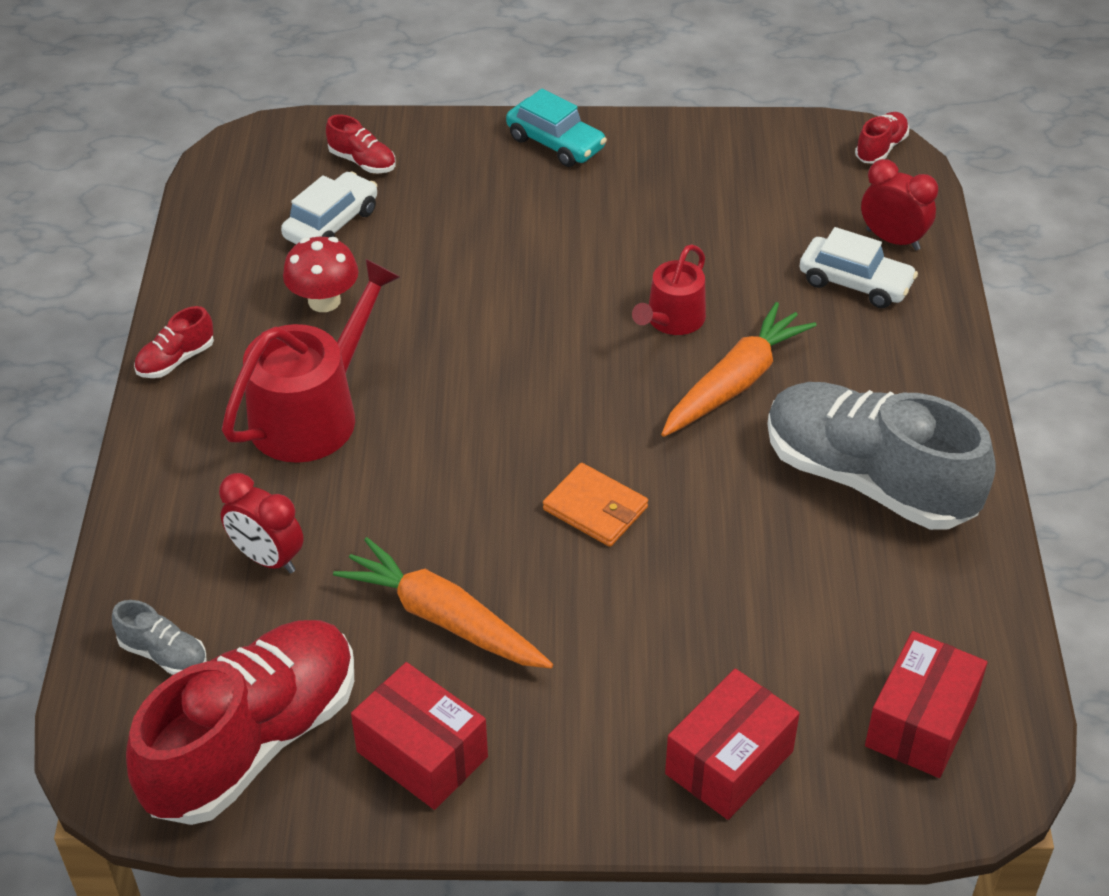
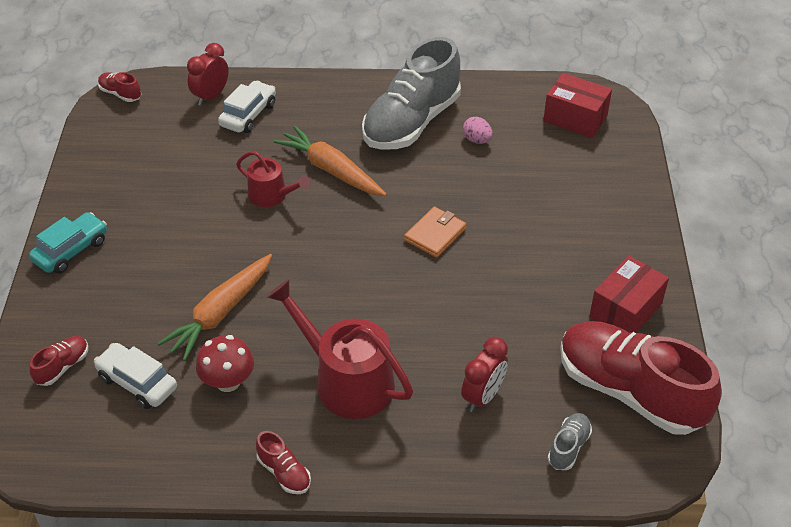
camera: 90 degrees left, 0 degrees up
orange carrot [333,537,553,669] -> orange carrot moved to [157,254,272,361]
red box [665,669,800,820] -> none
none -> pink egg [463,117,493,144]

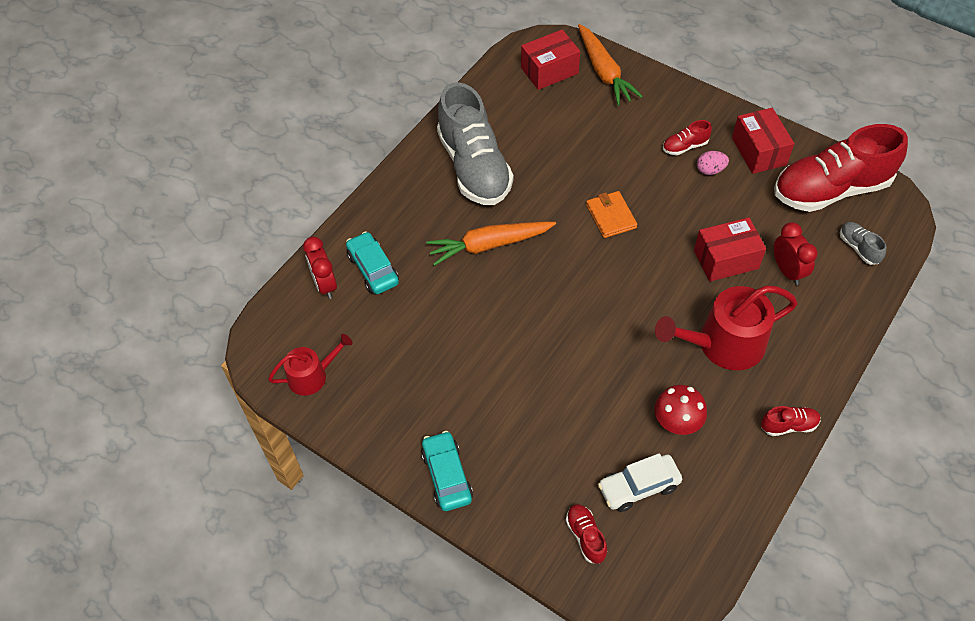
camera: 55 degrees left, 10 degrees up
red shoe [98,72,141,102] -> red shoe moved to [663,120,712,156]
orange carrot [157,254,272,361] -> orange carrot moved to [578,24,643,105]
white car [218,81,276,133] -> turquoise car [346,231,399,294]
red watering can [236,151,311,207] -> red watering can moved to [268,334,352,396]
pink egg [463,117,493,144] -> pink egg moved to [697,151,729,175]
none -> red box [694,217,766,282]

